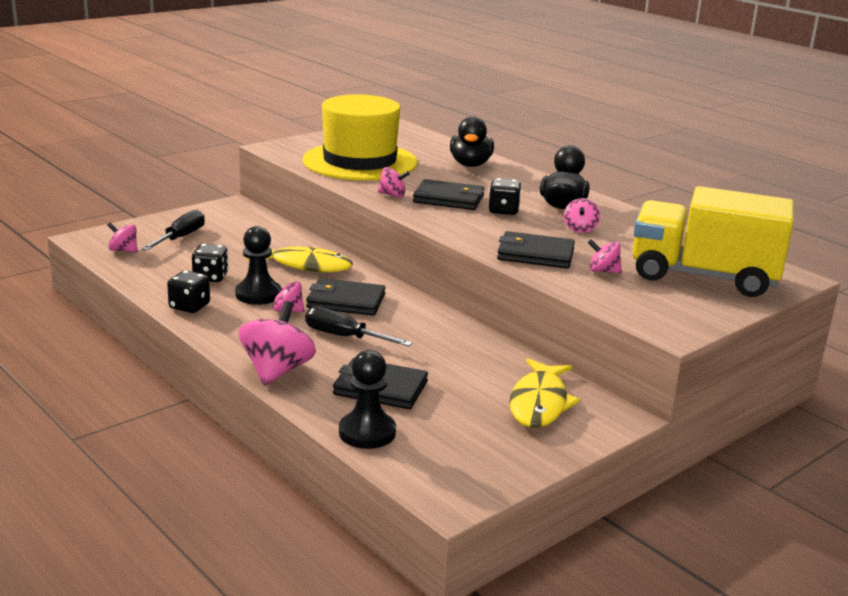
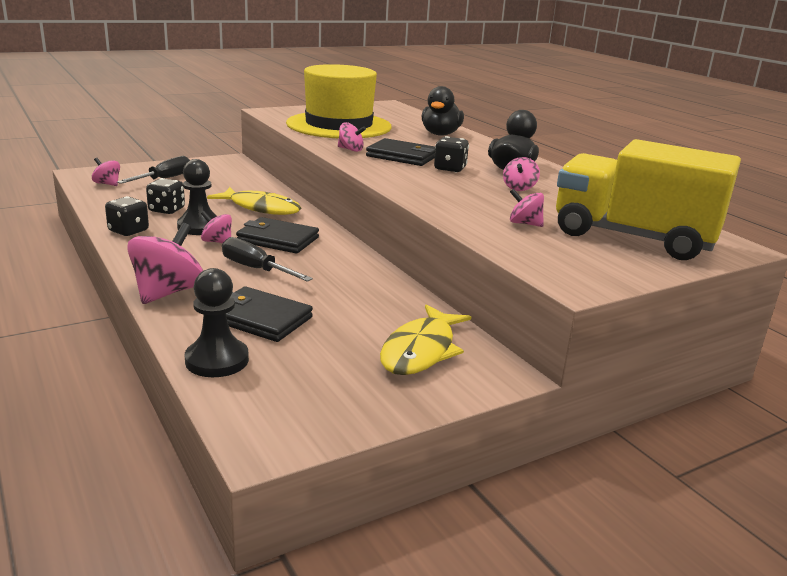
camera: 10 degrees right, 0 degrees up
black wallet [497,231,575,268] -> none

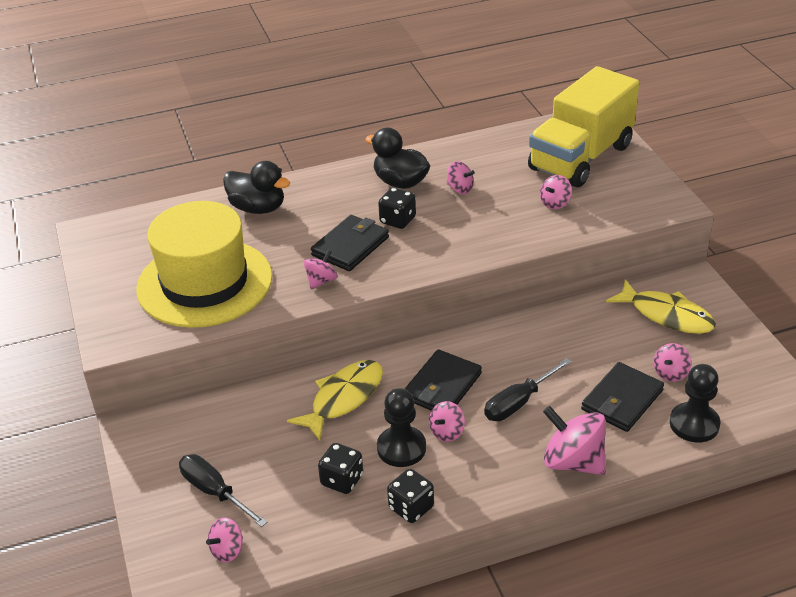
camera: 75 degrees left, 15 degrees up
none -> pink spinning top [654,343,692,382]

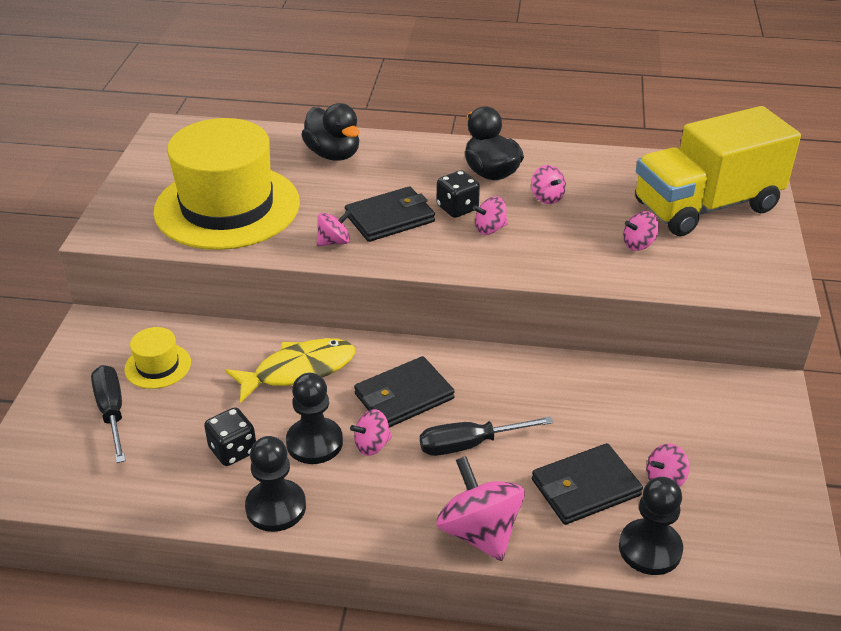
camera: 25 degrees right, 0 degrees up
pink spinning top [206,518,243,562] -> pink spinning top moved to [473,196,508,235]
black dice [387,469,434,523] -> black pawn [245,436,306,532]
yellow fish [606,279,716,334] -> none
none -> yellow hat [124,327,191,389]

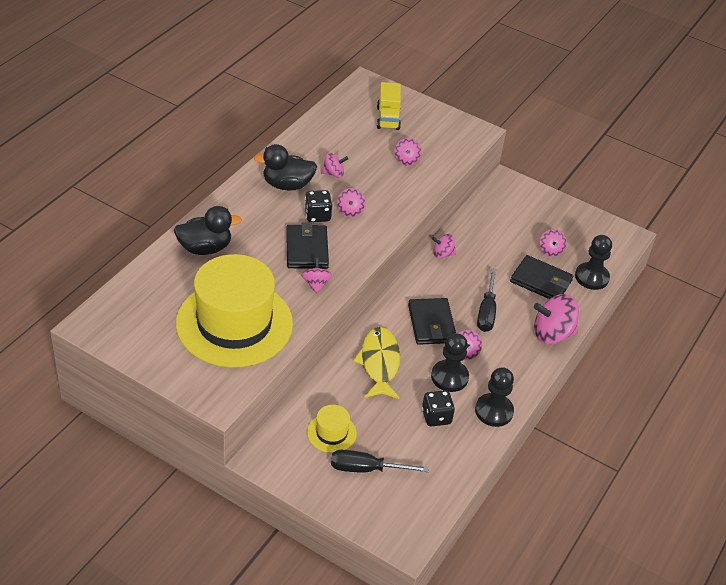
camera: 70 degrees left, 5 degrees up
black wallet [532,443,643,525] -> black wallet turned 60 degrees counterclockwise [510,255,574,299]
yellow truck [635,106,801,236] -> yellow truck [377,82,401,130], size x0.49
none -> pink spinning top [432,234,456,258]

